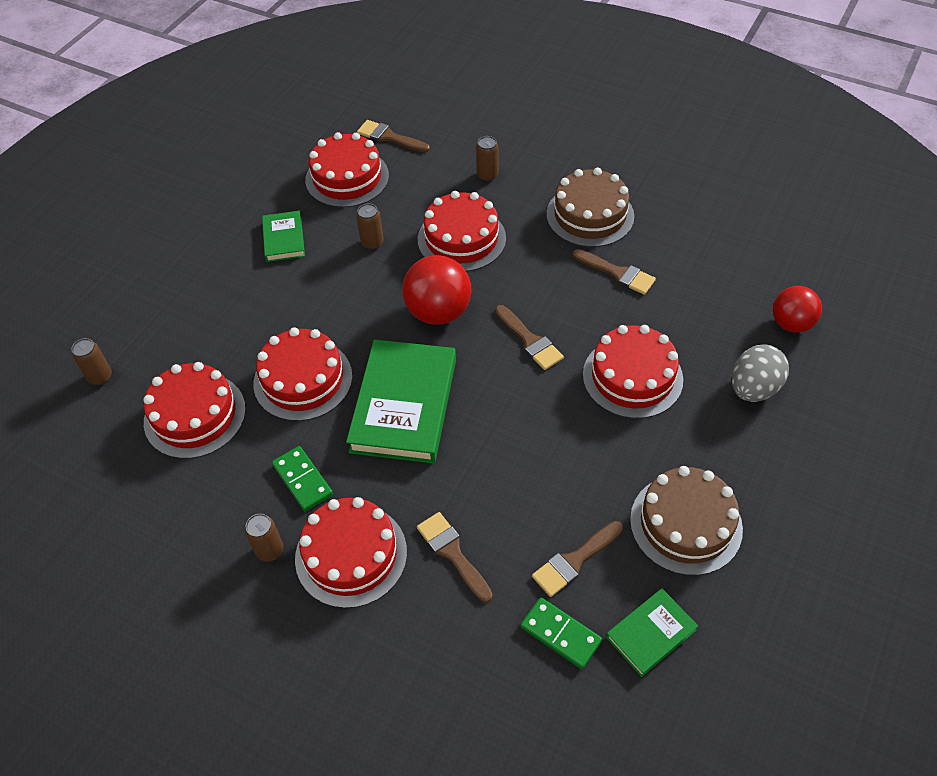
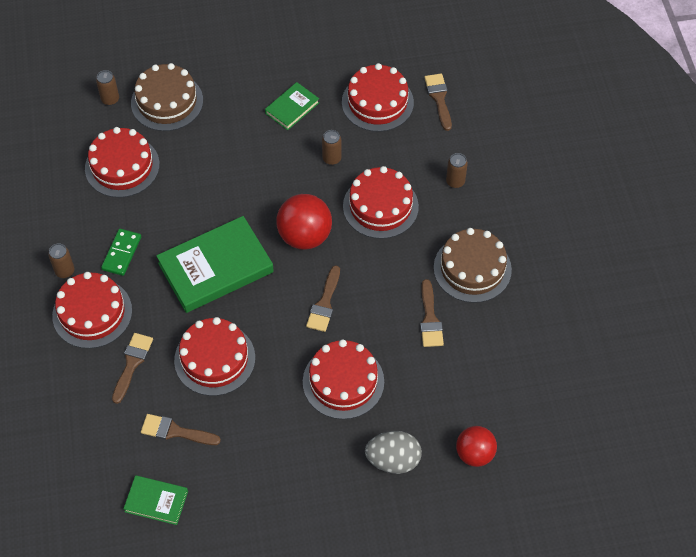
camera: 50 degrees right, 5 degrees up
red cake [254,327,352,421] -> red cake moved to [174,317,255,396]
green domino [520,597,602,669] -> none
brown cake [630,466,743,576] -> brown cake moved to [131,63,203,131]

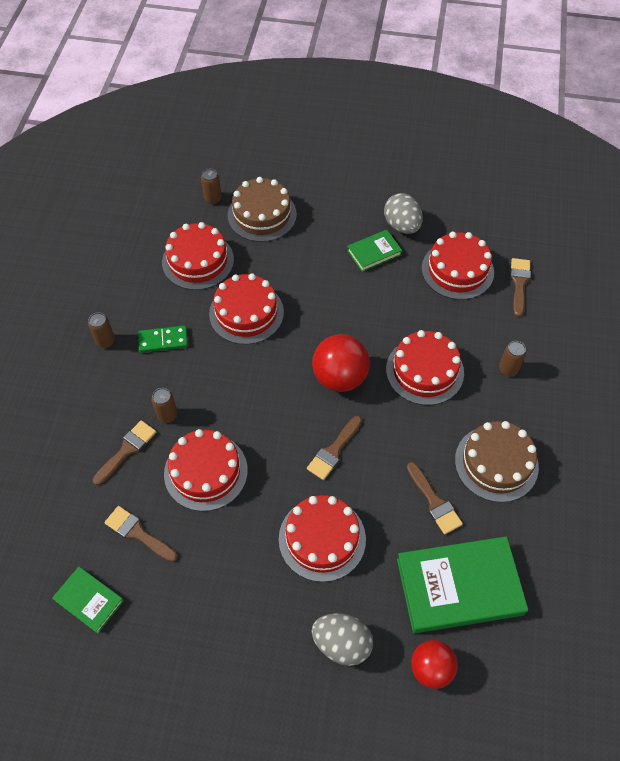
camera: 20 degrees right, 0 degrees up
red cake [52,272,132,349] -> red cake moved to [209,273,284,344]
green domino [101,229,141,276] -> green domino turned 45 degrees clockwise [138,325,188,353]
green book [156,216,274,313] -> green book moved to [397,536,528,633]
brown can [322,130,342,165] -> brown can moved to [151,388,178,423]
brown brush [420,279,444,347] -> brown brush turned 45 degrees counterclockwise [407,462,463,535]
none -> grey egg [384,193,423,234]

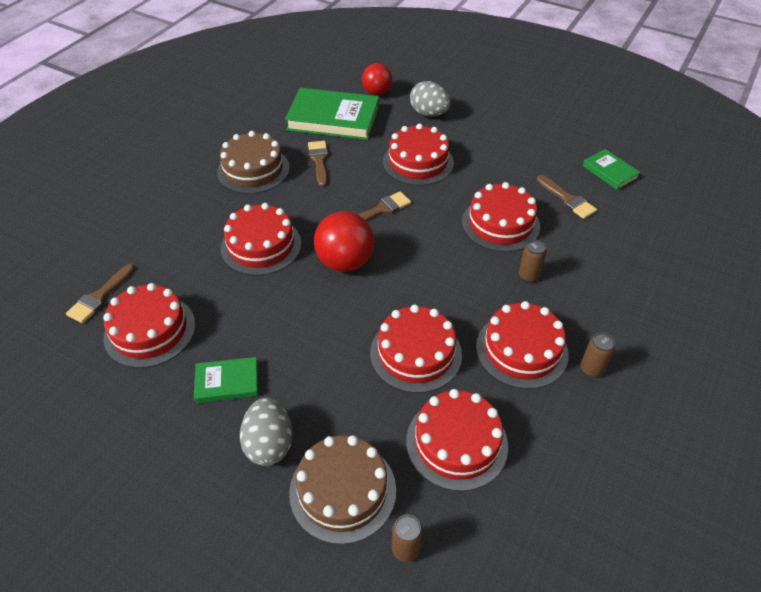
camera: 160 degrees left, 10 degrees down
brown brush [93,420,156,485] -> none
green domino [138,325,188,353] -> red cake [476,301,568,389]
grey egg [384,193,423,234] -> grey egg moved to [240,397,293,466]
brown can [499,341,526,376] -> none

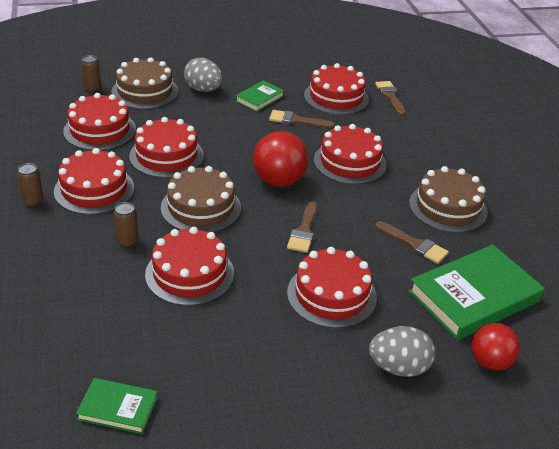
camera: 135 degrees right, 10 degrees down
brown brush [537,175,597,219] -> brown brush moved to [269,110,335,128]
none -> brown cake [161,166,241,233]

